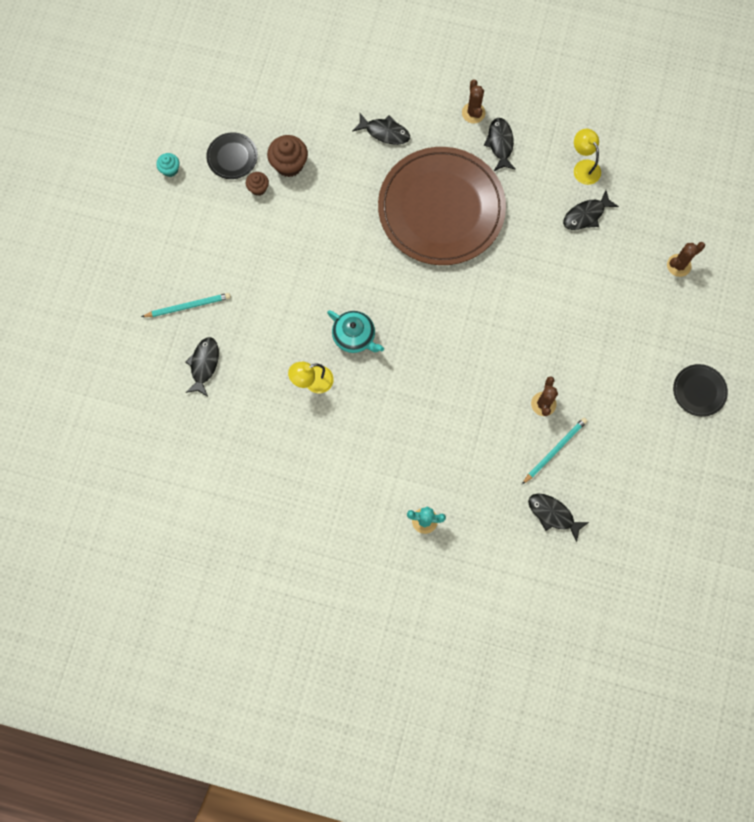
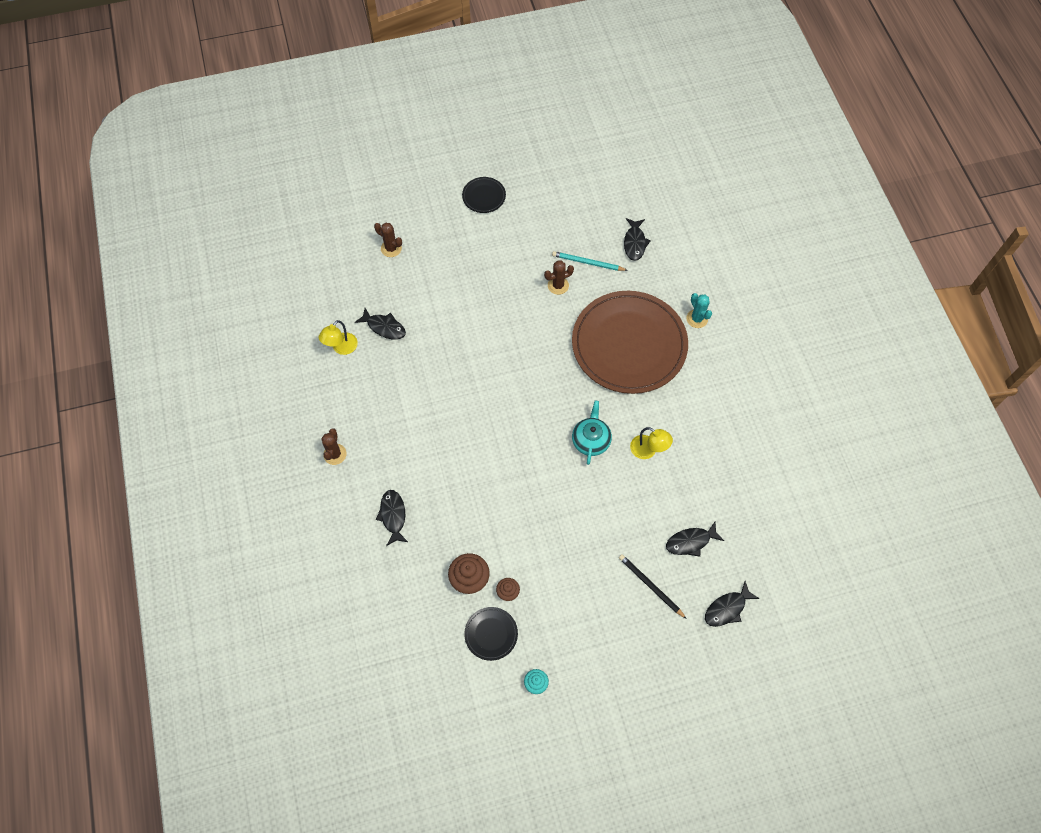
camera: 120 degrees left, 10 degrees down
turquoise pencil [141,293,231,317] -> black pencil [619,554,687,619]
brown plate [378,147,506,265] -> brown plate moved to [572,291,688,394]
brown cactus [462,79,486,123] -> brown cactus turned 45 degrees counterclockwise [321,428,347,465]
black fish [484,118,516,171] -> black fish moved to [705,581,760,627]

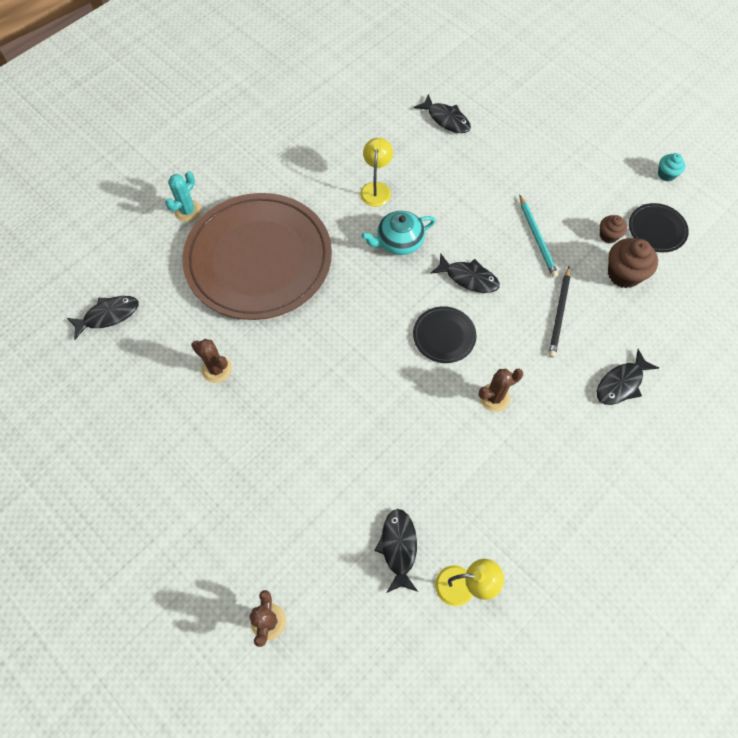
camera: 120 degrees left, 0 degrees up
brown cactus [321,428,347,465] -> brown cactus moved to [479,369,523,412]
black plate [462,177,506,213] -> black plate moved to [413,306,476,363]
turquoise pencil [552,251,628,271] -> turquoise pencil moved to [520,195,558,278]
black pencil [619,554,687,619] -> black pencil moved to [549,267,570,358]
black fish [705,581,760,627] -> black fish moved to [430,253,500,293]

